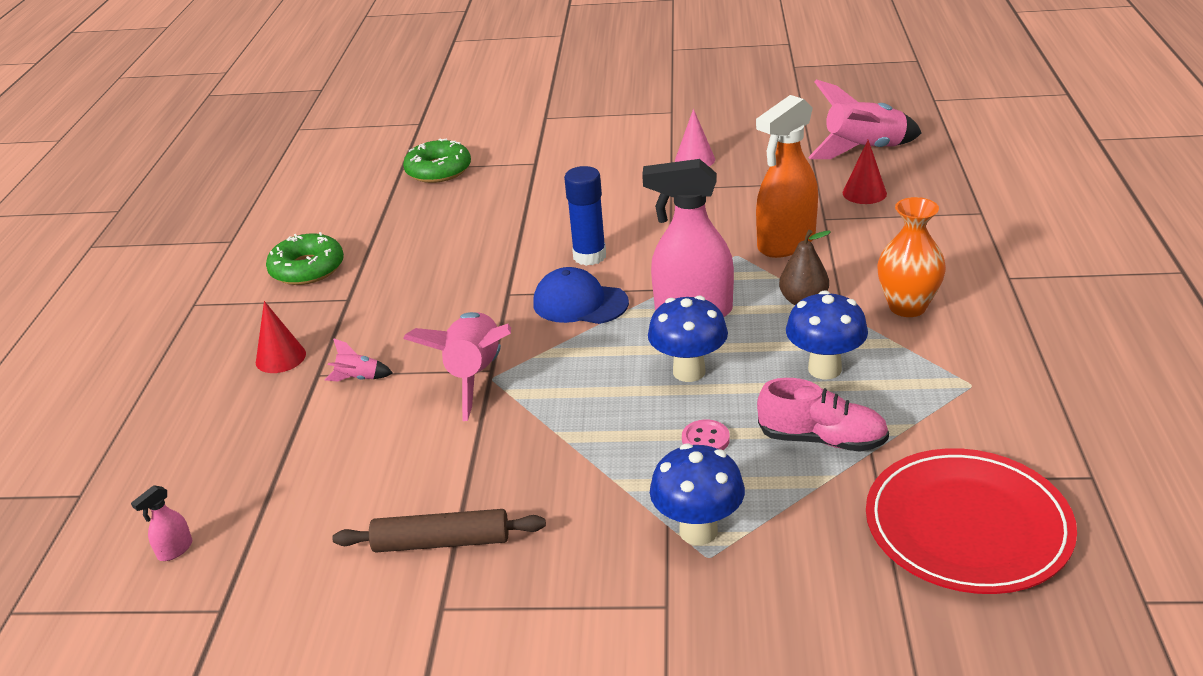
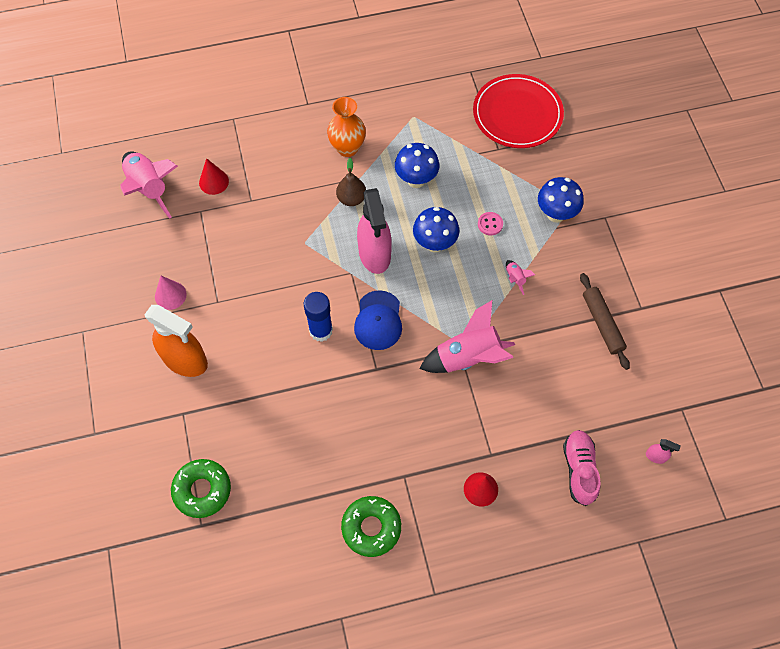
camera: 110 degrees left, 30 degrees up
pink rocket [325,338,393,381] -> pink rocket moved to [506,260,535,295]
orange spray bottle [756,95,818,258] -> orange spray bottle moved to [144,305,208,377]
pink shoe [757,378,889,452] -> pink shoe moved to [563,430,601,506]

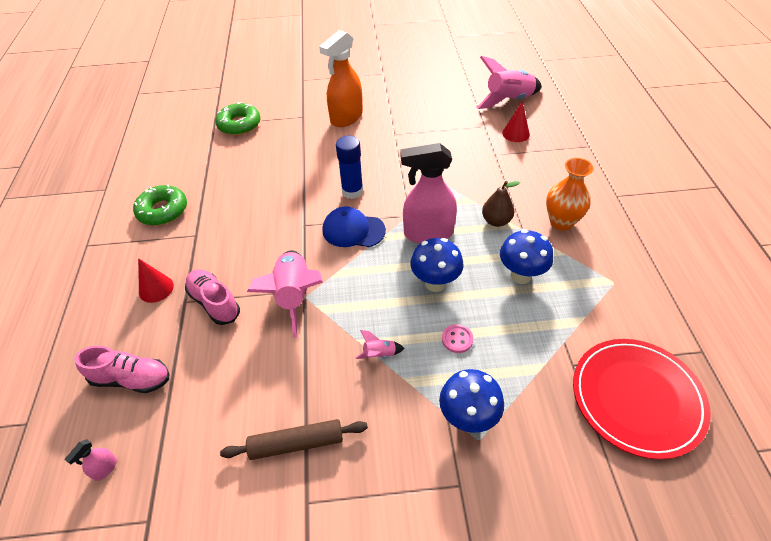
camera: 100 degrees right, 15 degrees down
pink cone [155,276,187,310] -> none
none -> pink shoe [185,269,240,325]

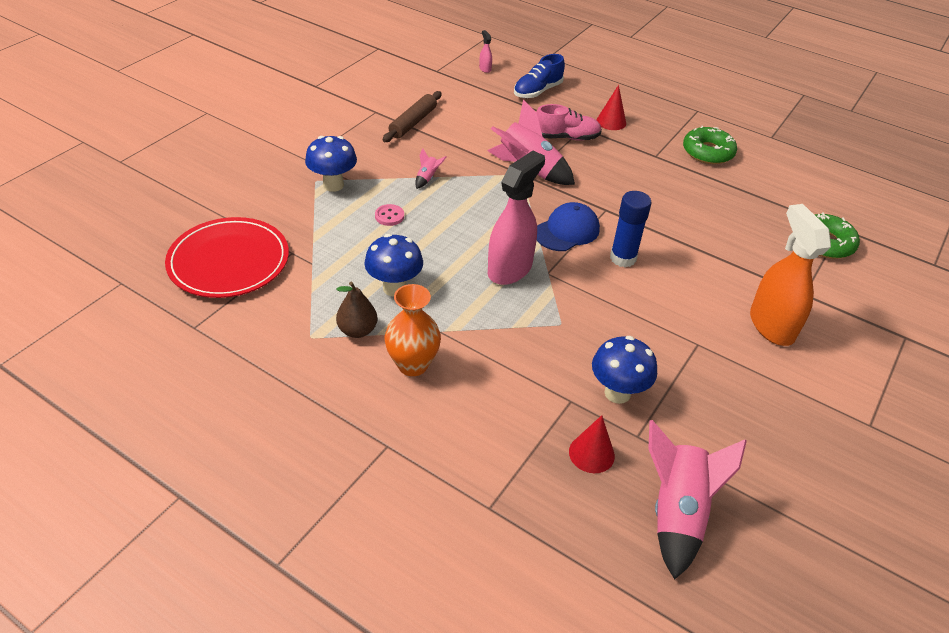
camera: 125 degrees right, 5 degrees down
pink shoe [74,346,169,393] -> blue shoe [514,54,565,98]
blue mushroom [410,238,464,292] -> blue mushroom moved to [592,336,657,404]
brown pear [482,181,520,227] -> brown pear moved to [336,282,378,338]

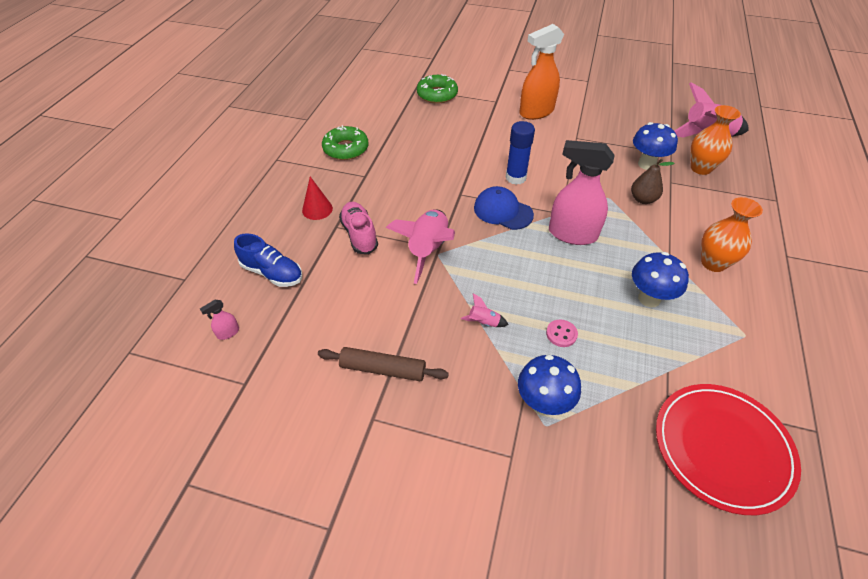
camera: 105 degrees left, 5 degrees up
brown pear [336,282,378,338] -> brown pear moved to [631,159,675,204]
red cone [569,415,615,473] -> orange vase [690,105,741,175]

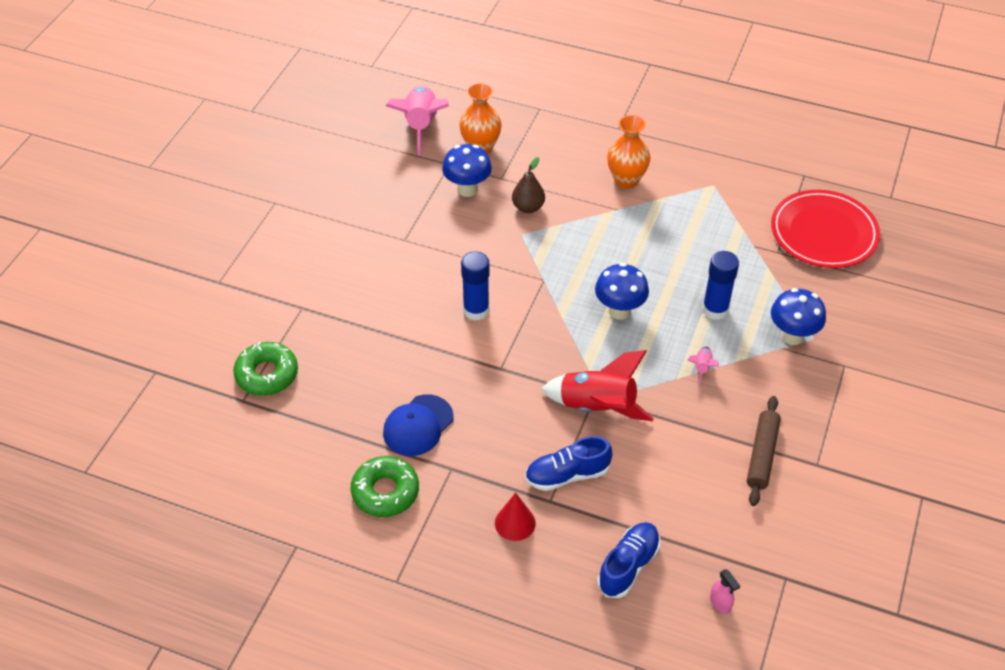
camera: 85 degrees left, 0 degrees up
pink shoe [339,202,378,254] -> blue shoe [525,436,612,491]
pink rocket [386,209,455,284] -> red rocket [541,350,654,421]
blue cap [474,186,534,230] -> blue cap moved to [383,395,454,456]
orange spray bottle [519,24,564,120] -> none
pink button [546,319,578,347] -> blue glue stick [702,251,739,320]
pink spray bottle [549,140,615,245] -> none
blue mushroom [632,252,689,307] -> blue mushroom moved to [595,263,649,320]

